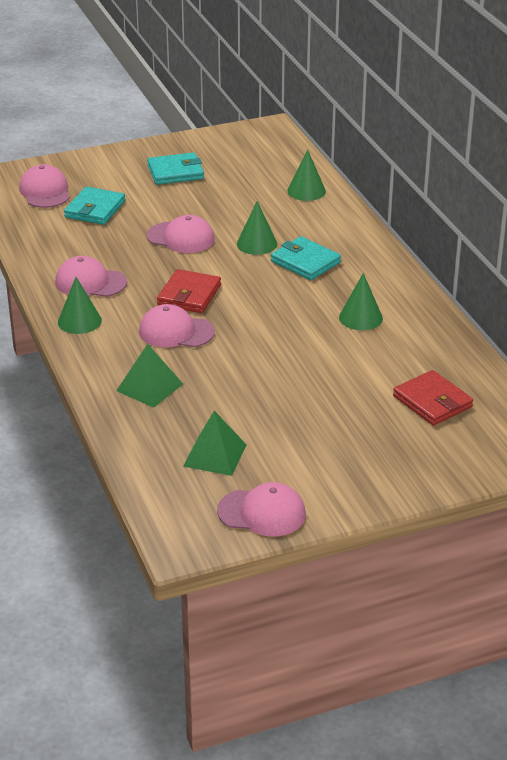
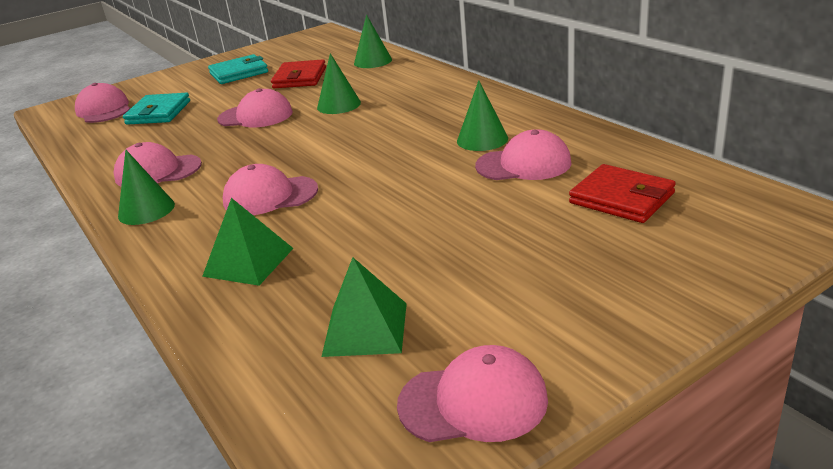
camera: 10 degrees left, 5 degrees down
red wallet [157,269,221,313] -> red wallet moved to [271,59,326,88]
turquoise wallet [271,236,341,280] -> none
none -> pink cap [475,129,571,180]

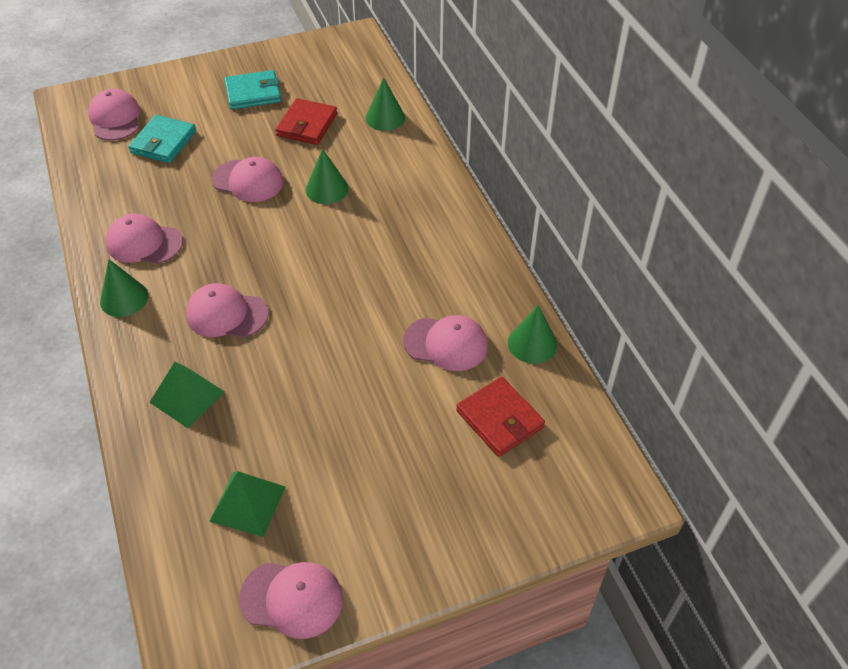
camera: 10 degrees right, 20 degrees up
green cone [457,80,508,151] -> green cone moved to [508,305,557,364]

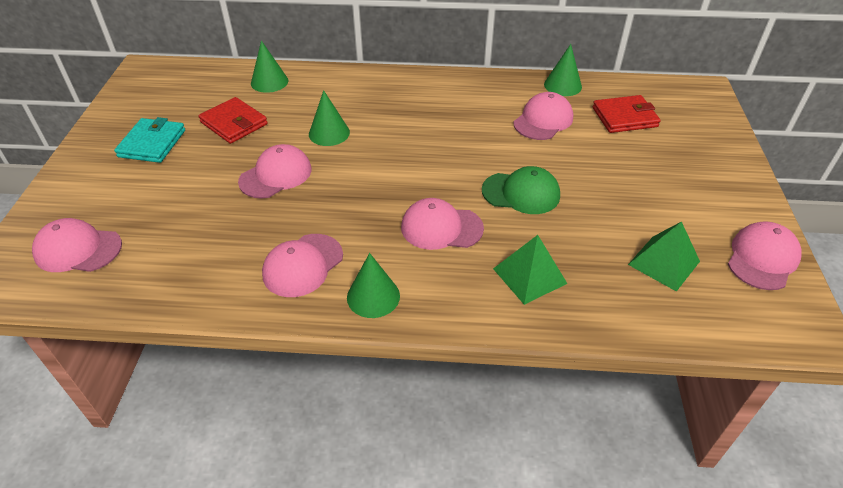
camera: 65 degrees left, 5 degrees down
turquoise wallet [128,115,196,163] -> none
pink cap [186,283,269,337] -> pink cap turned 60 degrees clockwise [401,198,484,250]
none -> green cap [482,166,560,214]

